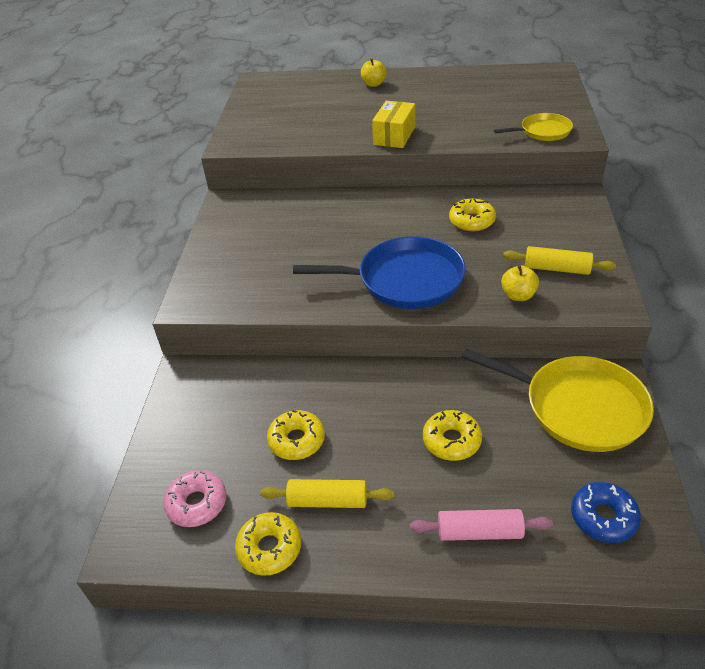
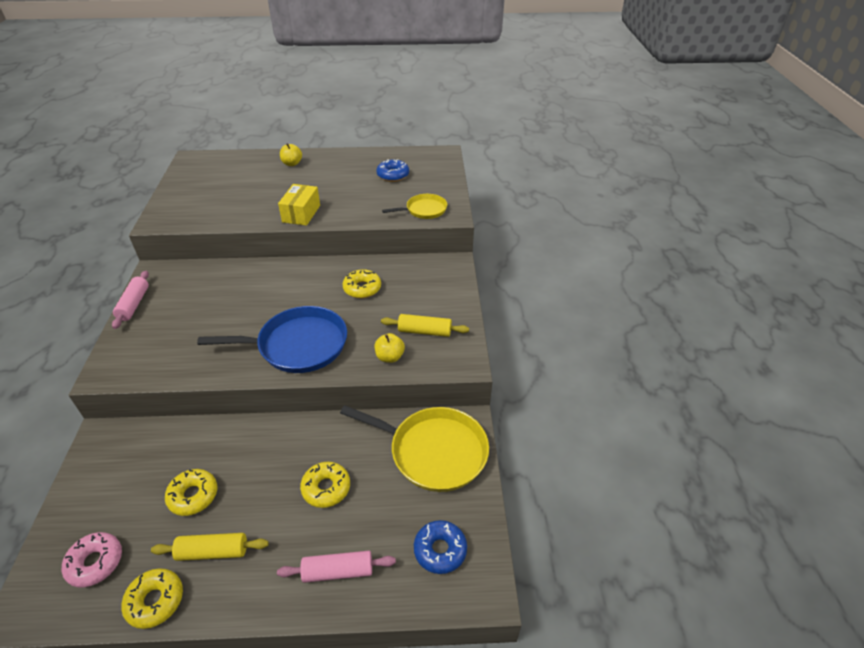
camera: 10 degrees left, 0 degrees up
none -> pink rolling pin [112,271,149,329]
none -> blue donut [376,159,409,182]

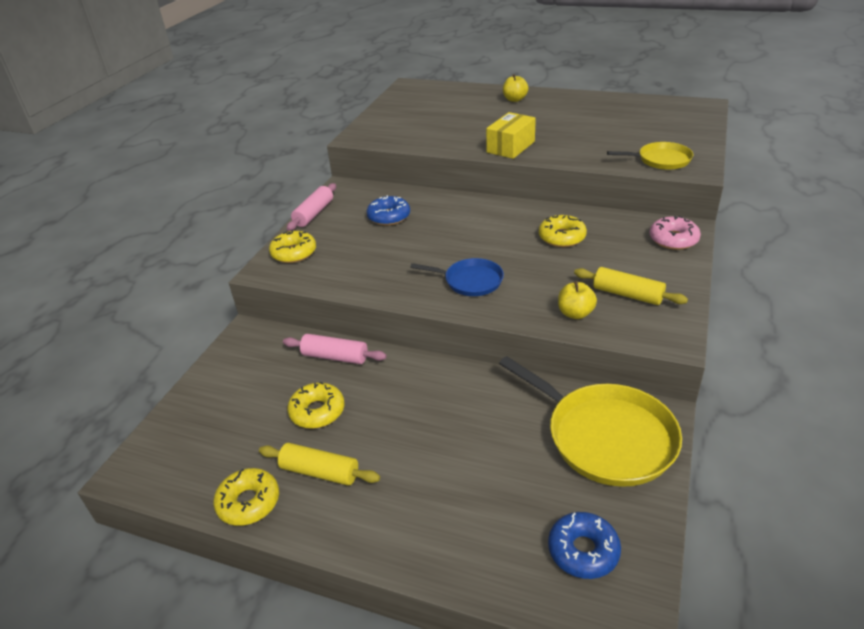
camera: 25 degrees right, 5 degrees down
pink donut [62,532,122,588] -> pink donut moved to [650,216,701,250]
blue pan [197,306,347,373] -> blue pan [410,258,504,296], size x0.55
pink rolling pin [277,551,396,583] -> pink rolling pin moved to [283,334,387,364]
yellow donut [300,462,350,508] -> yellow donut moved to [269,230,316,263]
blue donut [376,159,409,182] -> blue donut moved to [367,195,410,226]

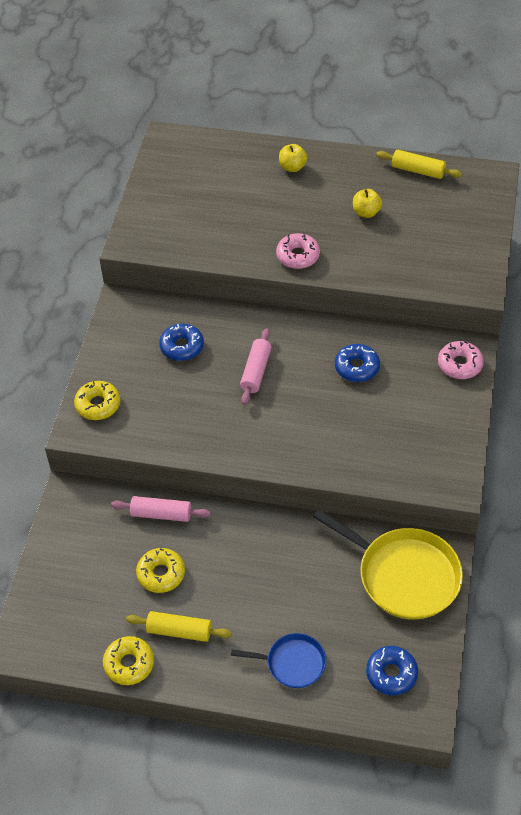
camera: 10 degrees left, 15 degrees up
pink rolling pin [287,183,336,231] -> pink rolling pin moved to [240,328,272,405]
blue pan [410,258,504,296] -> blue pan moved to [231,633,326,688]
yellow box [486,112,536,159] -> pink donut [276,233,320,269]
yellow donut [539,215,587,247] -> blue donut [335,344,380,382]
yellow apple [558,281,597,319] -> yellow apple moved to [353,189,382,218]
yellow rolling pin [574,267,688,305] -> yellow rolling pin moved to [376,150,462,179]
yellow pan [607,142,693,170] -> none

